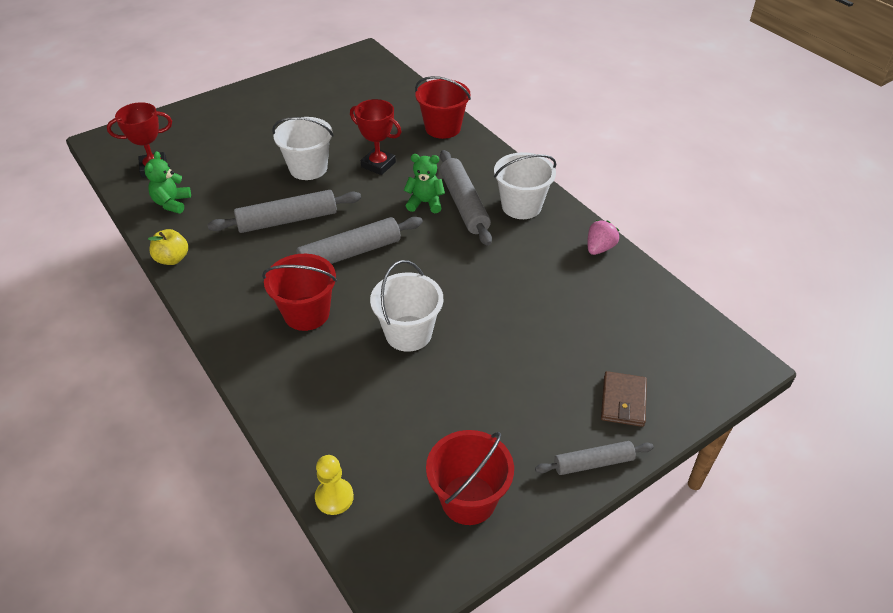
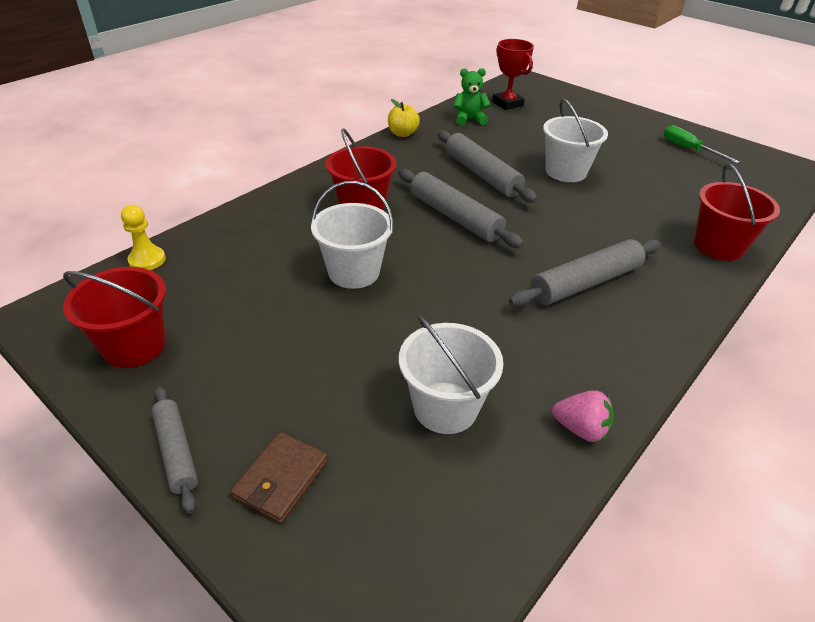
camera: 75 degrees right, 5 degrees down
red trophy [350,99,401,175] -> none
green teddy bear [404,154,445,213] -> none
white bucket [494,152,556,219] -> white bucket moved to [399,315,504,434]
brown wallet [601,371,647,427] -> brown wallet turned 60 degrees counterclockwise [230,432,328,524]
none -> green screwdriver [664,125,740,163]

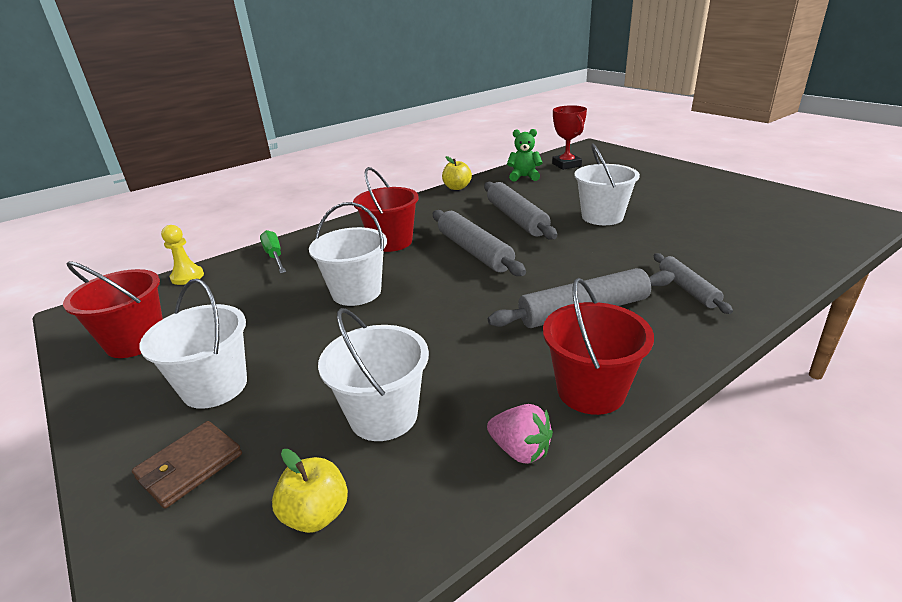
camera: 15 degrees right, 10 degrees down
grey rolling pin [151,386,198,513] -> grey rolling pin moved to [653,253,733,314]
green screwdriver [664,125,740,163] -> green screwdriver moved to [260,230,286,273]
red bucket [694,163,780,261] -> red bucket moved to [543,278,654,415]
none -> white bucket [139,279,247,409]
none -> yellow apple [272,449,348,533]

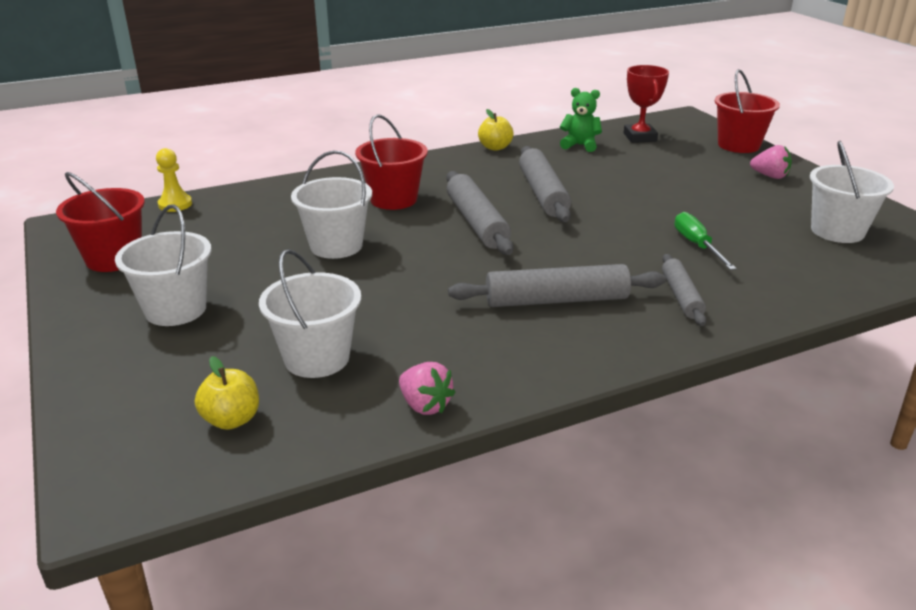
camera: 10 degrees right, 0 degrees up
brown wallet [132,421,242,509] -> none
green screwdriver [260,230,286,273] -> green screwdriver moved to [674,212,737,270]
red bucket [543,278,654,415] -> red bucket moved to [715,69,780,153]
white bucket [574,144,640,225] -> white bucket moved to [810,141,894,243]
none -> pink strawberry [750,145,792,179]

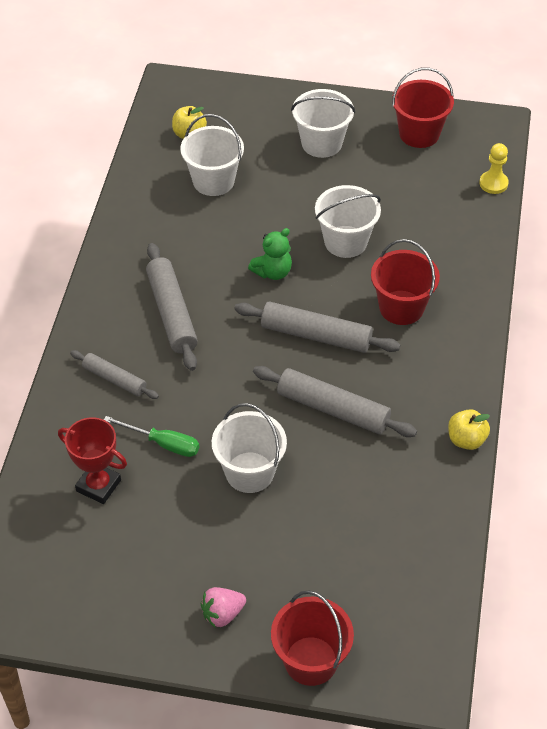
camera: 125 degrees right, 20 degrees up
pink strawberry [399,362,456,415] -> none
grey rolling pin [448,264,666,307] -> grey rolling pin turned 45 degrees counterclockwise [146,243,198,371]
green teddy bear [560,88,602,152] -> green teddy bear moved to [248,228,292,280]
red trophy [624,65,669,143] -> red trophy moved to [58,417,127,504]
white bucket [810,141,894,243] -> white bucket moved to [212,403,287,493]

